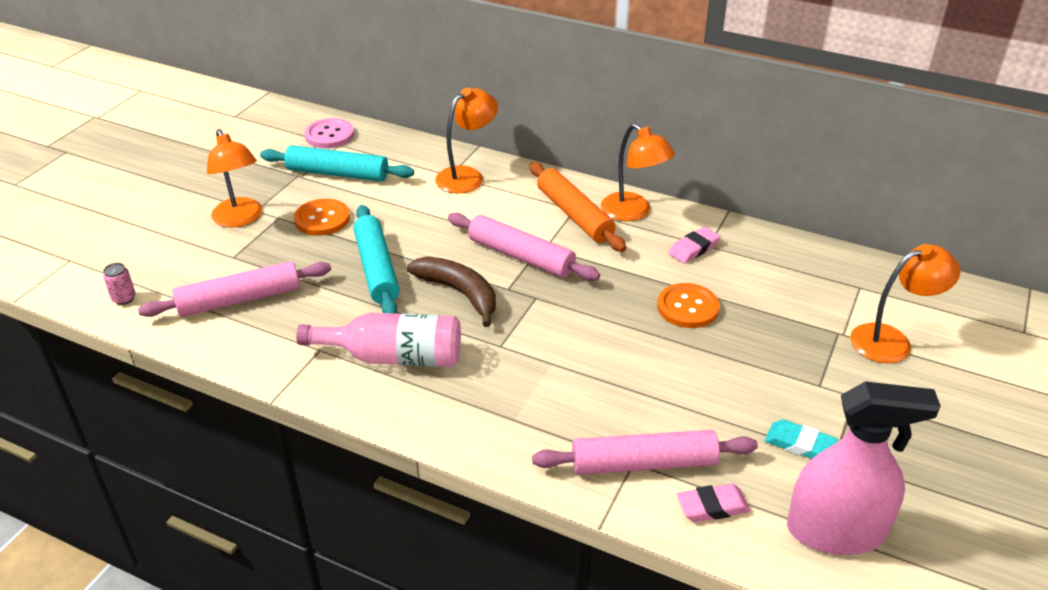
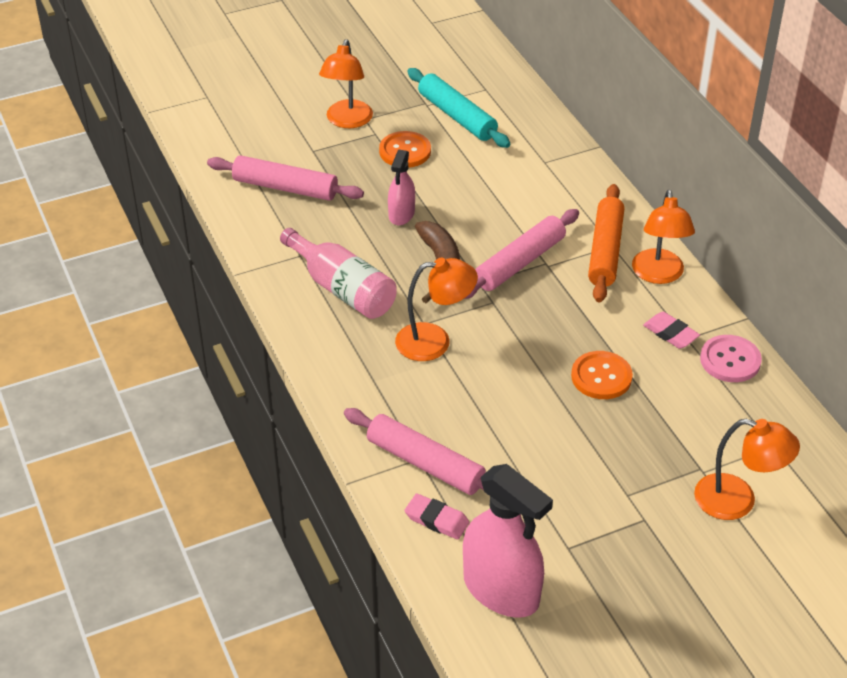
camera: 40 degrees right, 5 degrees up
pink can [103,263,136,305] -> none
pink button [304,118,354,148] -> pink button moved to [700,335,762,382]
turquoise rolling pin [353,205,400,314] -> pink spray bottle [388,150,415,225]
orange lamp [435,88,498,193] -> orange lamp moved to [395,257,478,361]
pink rolling pin [448,213,600,281] -> pink rolling pin turned 60 degrees clockwise [464,209,579,299]
pink eraser [668,227,721,263] -> pink eraser turned 45 degrees clockwise [643,312,700,349]
turquoise eraser [765,419,838,459] -> none

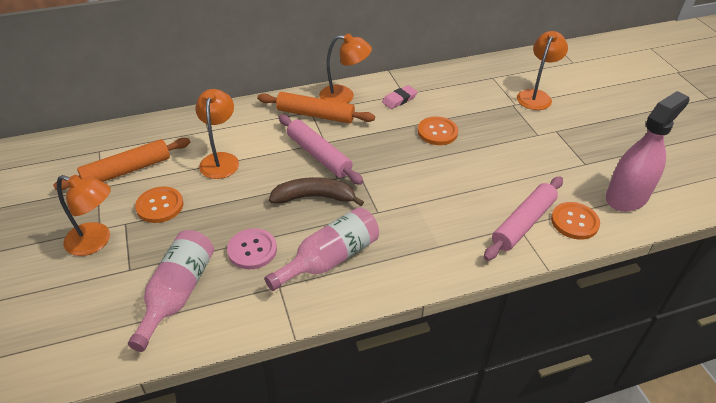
camera: 85 degrees left, 0 degrees up
pink rolling pin [207,155,364,201] -> pink bottle [128,230,214,352]
pink spray bottle [388,150,415,225] -> none
orange lamp [395,257,478,361] -> orange lamp moved to [196,89,239,179]
pink eraser [405,493,469,540] -> orange button [551,202,600,240]
turquoise rolling pin [407,68,510,148] -> orange rolling pin [53,138,190,190]
pink button [700,335,762,382] -> pink button moved to [227,228,277,269]

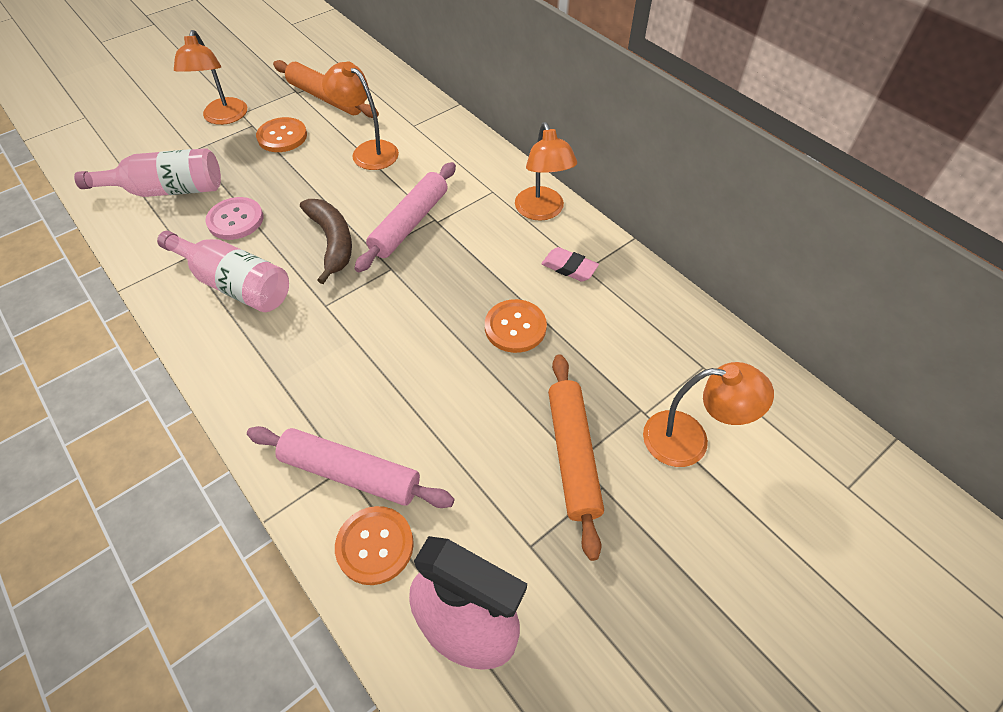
camera: 70 degrees right, 10 degrees up
orange lamp [196,89,239,179] -> orange lamp turned 120 degrees counterclockwise [322,61,399,170]
orange rolling pin [257,92,375,124] -> orange rolling pin moved to [548,354,604,561]

